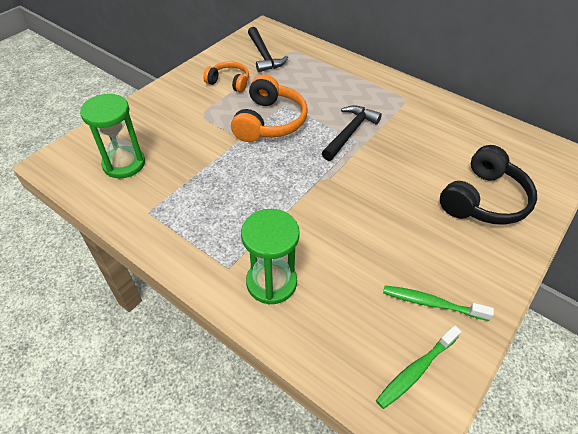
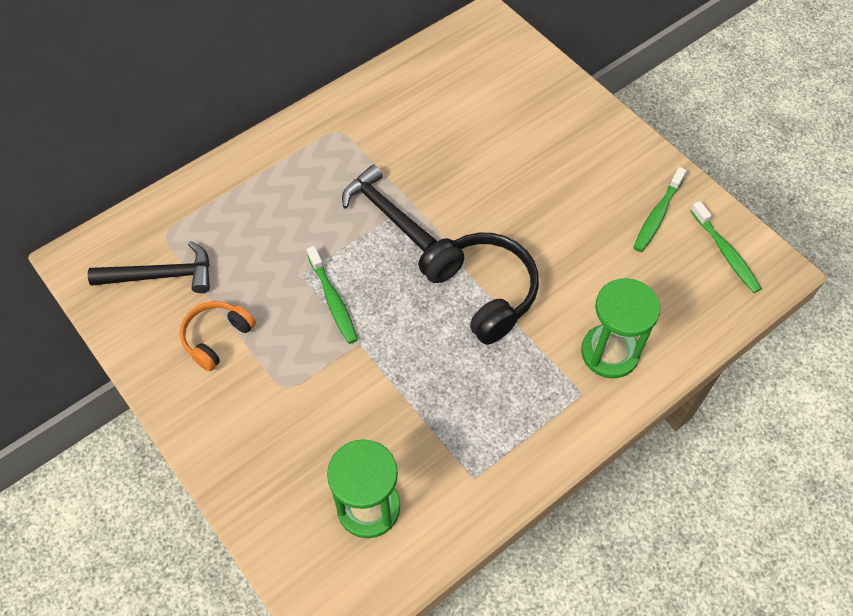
camera: 75 degrees left, 10 degrees up
orange headphones [231,74,308,142] -> green toothbrush [307,246,358,344]
black headphones [440,145,537,225] -> black headphones moved to [418,233,539,345]

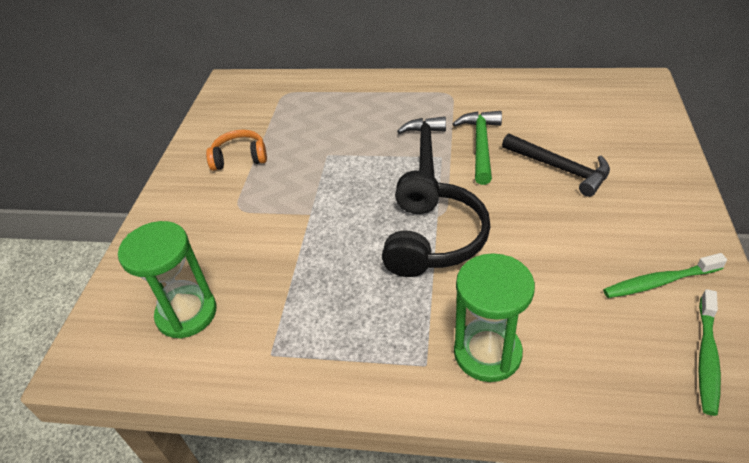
camera: 50 degrees right, 15 degrees down
black hammer [88,241,210,293] -> black hammer moved to [502,134,610,197]
green toothbrush [307,246,358,344] -> none
none -> green hammer [453,111,502,185]

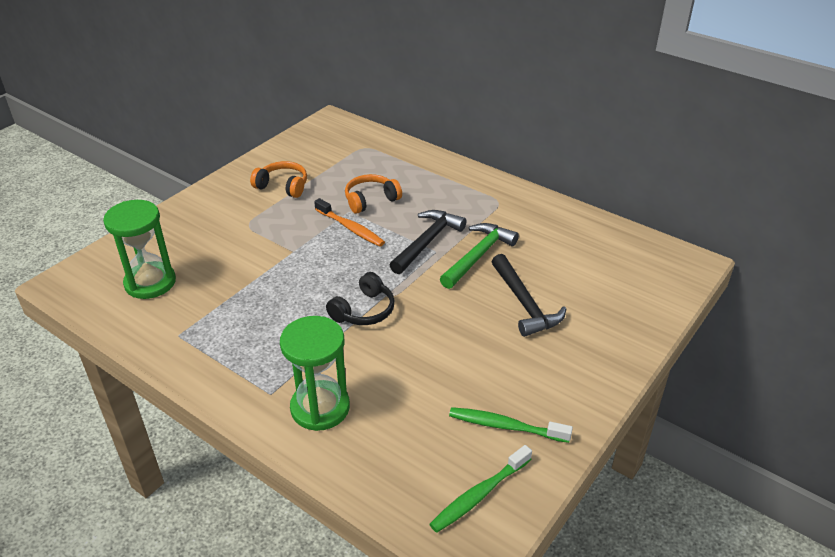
camera: 25 degrees right, 5 degrees down
black headphones [382,170,491,277] -> black headphones [326,272,394,325], size x0.60
none -> orange toothbrush [314,198,385,247]
none -> orange headphones [345,174,402,214]

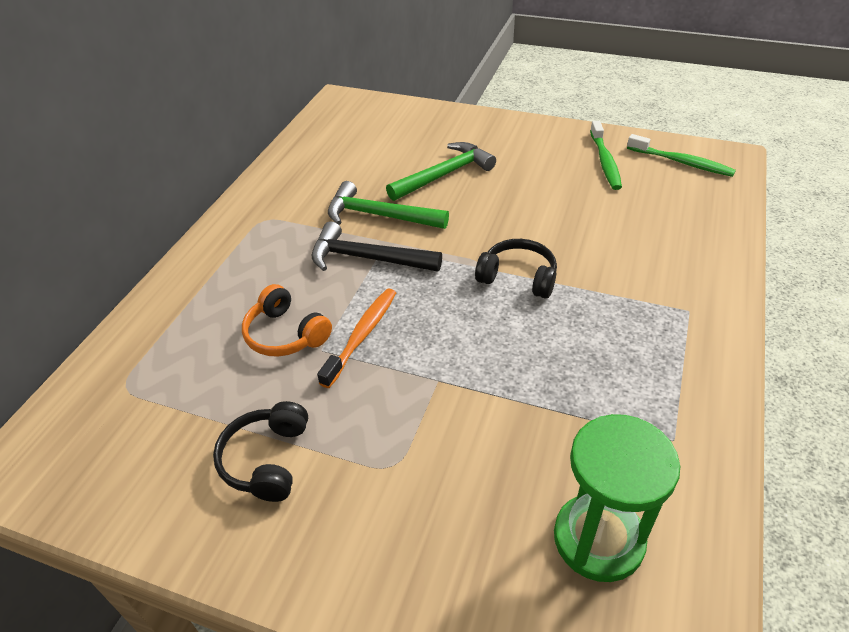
camera: 105 degrees left, 5 degrees up
orange headphones [250,161,307,198] -> black headphones [213,401,308,502]
green hourglass [280,316,350,431] -> none
black hammer [492,254,566,337] -> green hammer [386,142,496,201]

